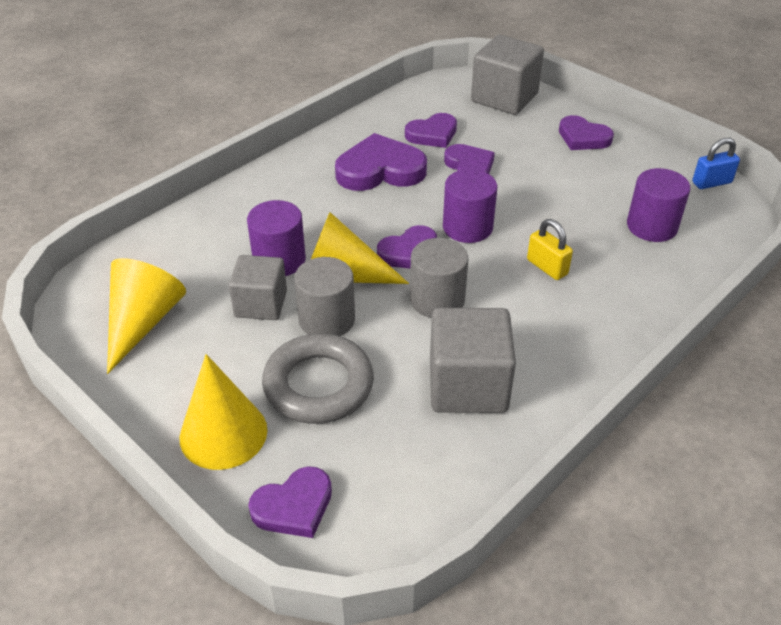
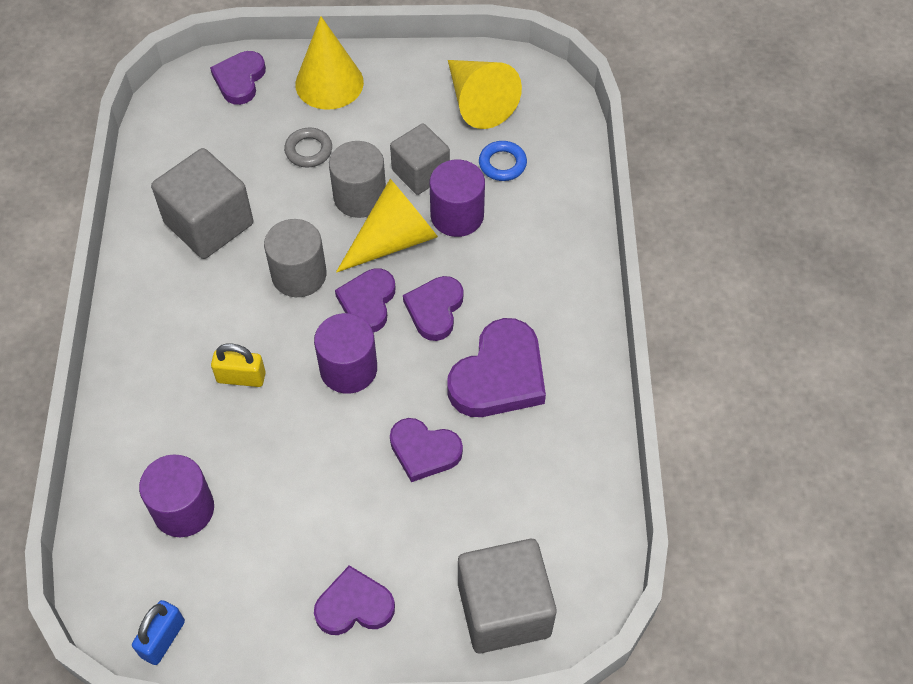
camera: 135 degrees right, 15 degrees up
grey ring [262,333,374,424] -> grey ring [284,128,332,167], size x0.51
purple heart [405,113,457,148] -> purple heart moved to [403,276,463,341]
none -> blue ring [479,141,527,181]

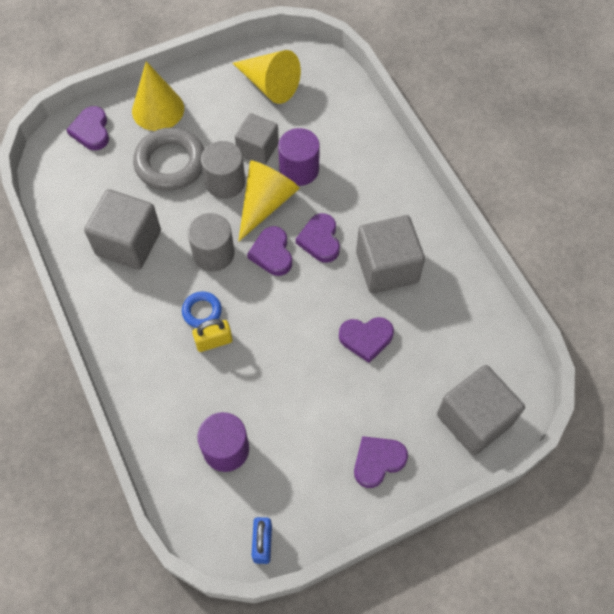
camera: 25 degrees left, 5 degrees up
grey ring [284,128,332,167] -> grey ring [133,127,204,191], size x1.98
purple cylinder [314,313,377,394] -> none
purple heart [447,318,546,417] -> grey cube [356,215,425,294]
blue ring [479,141,527,181] -> blue ring moved to [182,292,222,328]

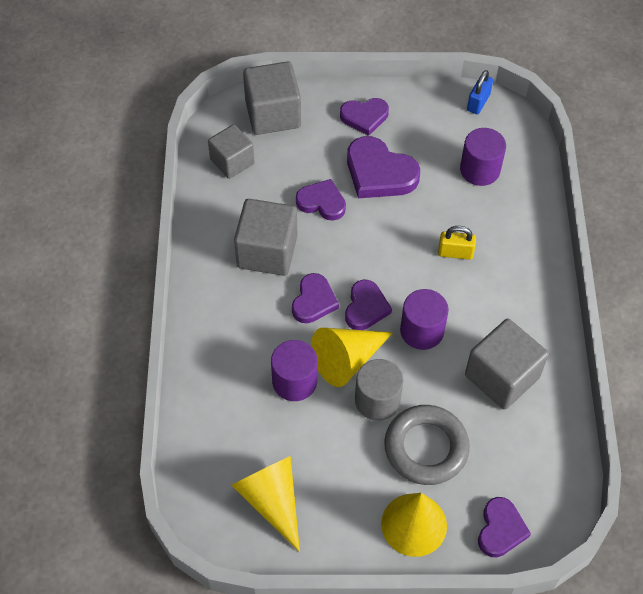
camera: 155 degrees left, 5 degrees down
blue ring [182,292,222,328] -> none
grey cylinder [188,213,234,272] -> purple cylinder [400,289,449,350]
grey cube [235,113,279,165] -> grey cube moved to [208,124,255,179]
none -> purple heart [347,136,420,198]

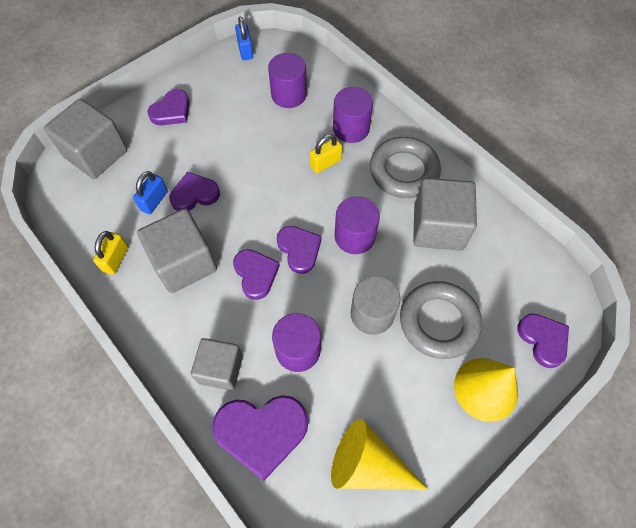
camera: 40 degrees left, 5 degrees up
grey cube [208,124,255,179] -> grey cube moved to [191,338,243,391]
yellow cone [311,328,393,387] -> none
purple heart [347,136,420,198] -> purple heart moved to [212,395,308,481]
none -> yellow padlock [93,231,128,275]
none -> blue padlock [133,171,168,214]
none -> purple cylinder [333,87,373,143]
none -> grey ring [370,137,441,198]

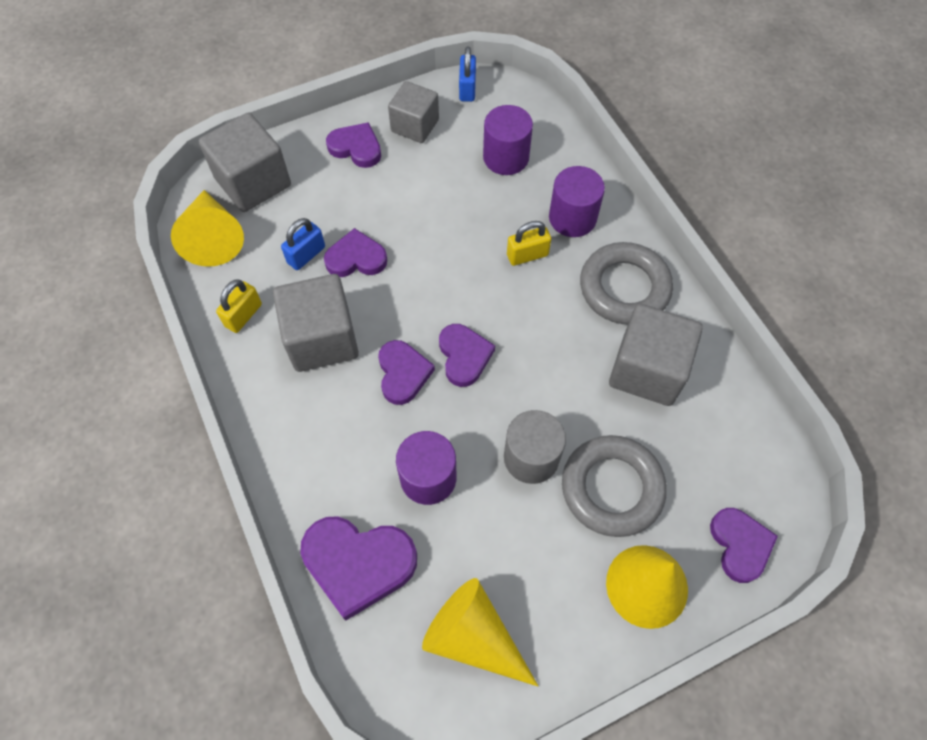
camera: 15 degrees right, 0 degrees up
purple heart [147,89,190,125] -> purple heart turned 120 degrees counterclockwise [326,122,381,168]
grey cube [191,338,243,391] -> grey cube moved to [388,81,439,143]
purple cylinder [335,196,380,254] -> none
none -> yellow cone [171,190,244,267]

